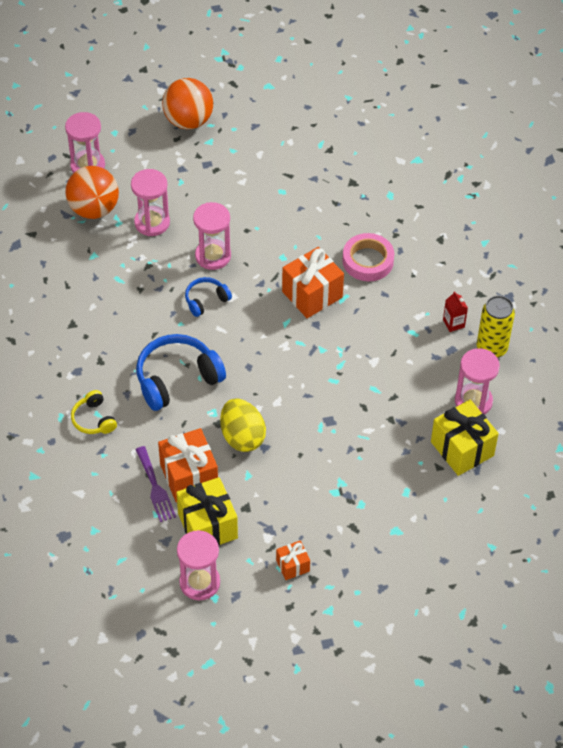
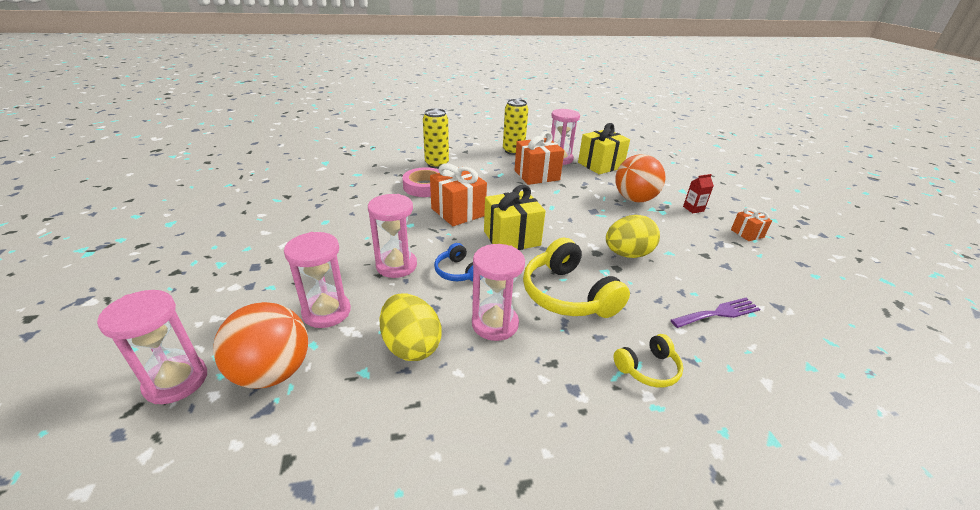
camera: 90 degrees left, 20 degrees down
blue headphones [136,334,226,411] -> yellow headphones [523,238,630,318]
orange gift [158,428,218,503] -> orange gift moved to [515,131,564,185]
orange ball [162,78,213,129] -> orange ball moved to [615,154,666,202]
yellow gift [176,477,238,546] -> yellow gift moved to [484,185,546,250]
pink hourglass [177,530,220,600] -> pink hourglass moved to [472,244,525,341]
red carton [443,291,468,332] -> red carton moved to [683,174,714,213]
none -> yellow egg [380,293,441,361]
none -> yellow can [423,108,449,169]

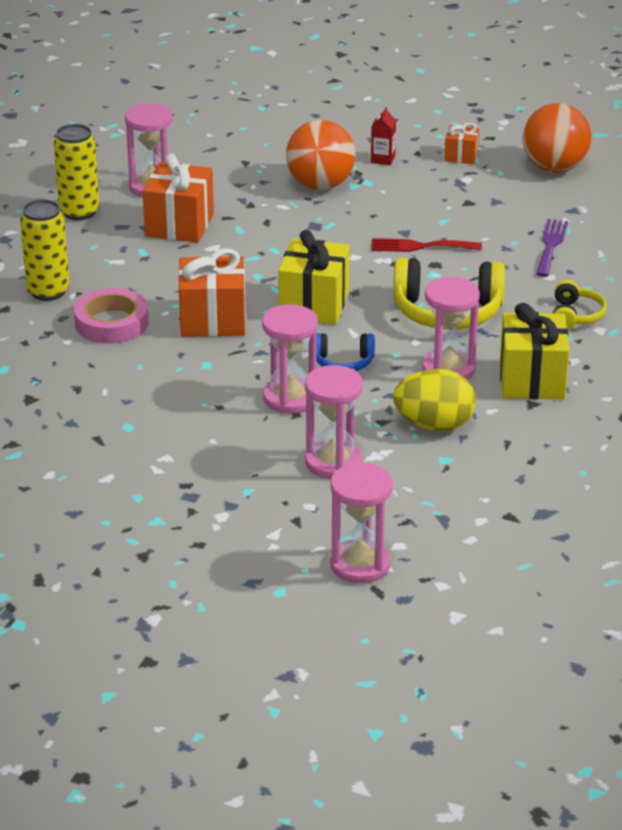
camera: 55 degrees left, 0 degrees up
orange ball [213,302,308,389] -> orange ball moved to [522,103,592,173]
yellow gift [578,123,630,174] -> yellow gift moved to [500,303,569,399]
yellow egg [606,215,660,258] -> red fork [371,238,482,252]

